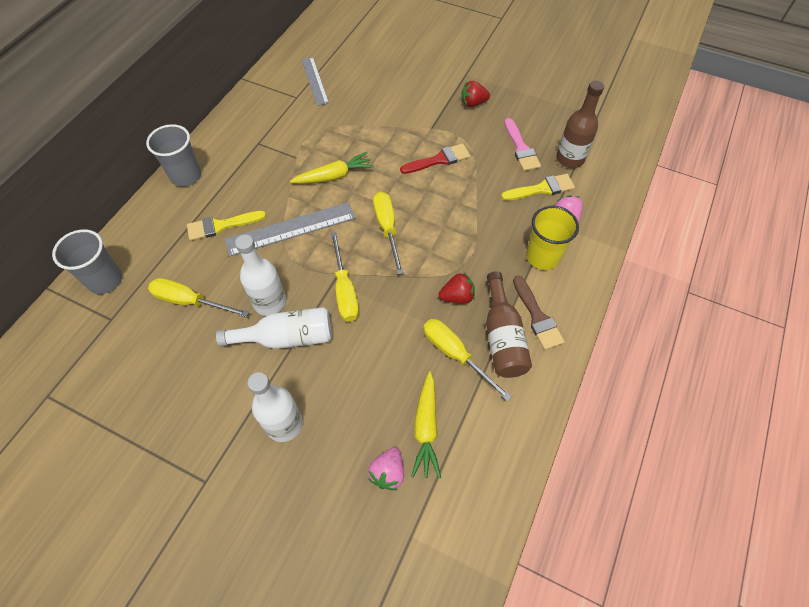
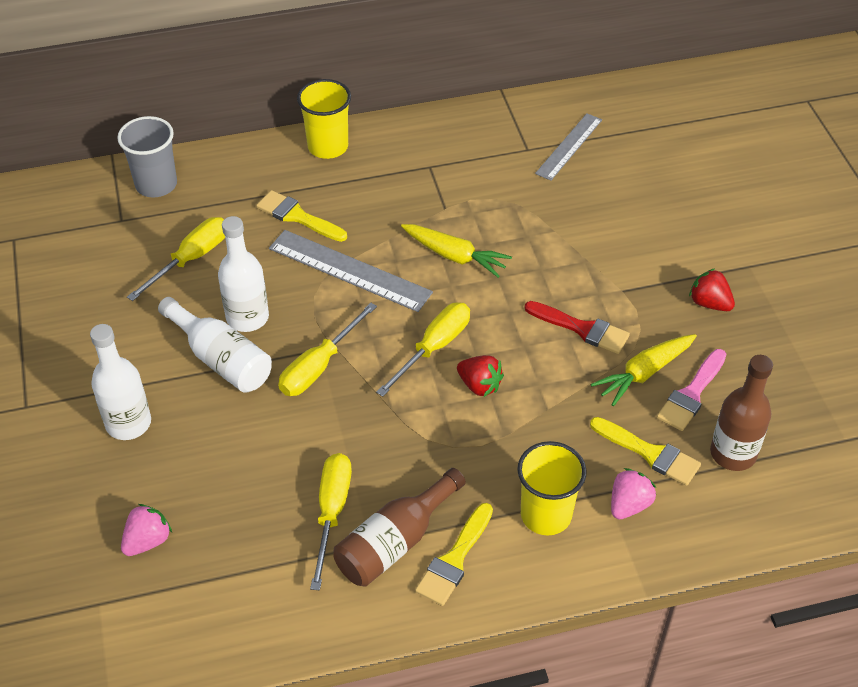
camera: 50 degrees right, 10 degrees down
grey cup [146,124,201,187] -> yellow cup [297,79,351,159]
yellow screwdriver [148,278,249,317] -> yellow screwdriver turned 60 degrees clockwise [127,217,225,301]
pink strawberry [368,447,404,490] -> pink strawberry turned 150 degrees clockwise [121,504,172,556]
yellow carrot [411,371,441,479] -> yellow carrot moved to [591,334,697,406]
red strawberry [439,273,475,304] -> red strawberry moved to [457,355,504,397]
brown brush [513,276,565,350] -> yellow brush [415,503,493,606]

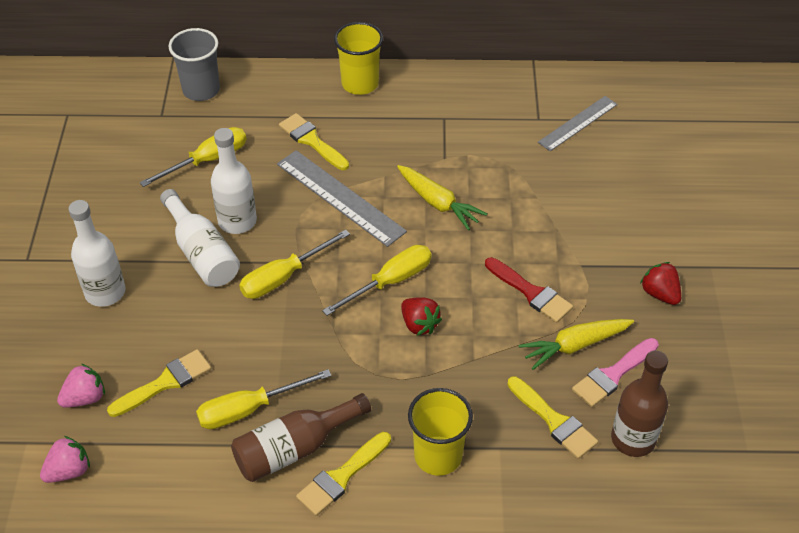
camera: 15 degrees right, 0 degrees up
yellow screwdriver [310,453,352,591] -> yellow screwdriver turned 135 degrees counterclockwise [196,369,331,429]
pink strawberry [611,468,656,520] -> pink strawberry moved to [40,436,90,483]
none -> yellow brush [107,349,211,417]

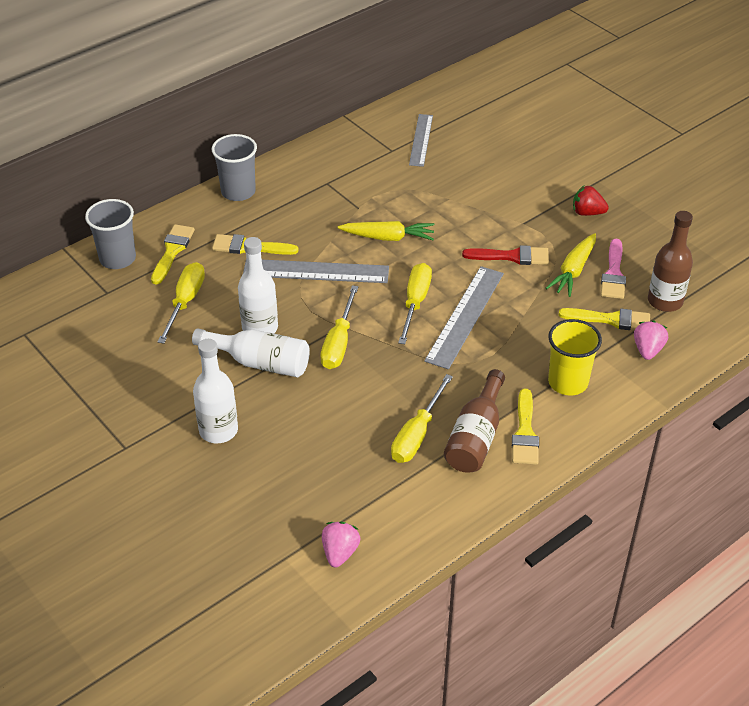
camera: 40 degrees left, 5 degrees down
pink strawberry [57,364,105,408] -> pink strawberry moved to [634,321,668,360]
yellow brush [107,349,211,417] -> yellow brush moved to [151,224,195,284]
yellow cup [334,22,383,95] -> grey cup [212,134,257,201]
red strawberry [401,297,442,335] -> grey ruler [424,266,504,369]

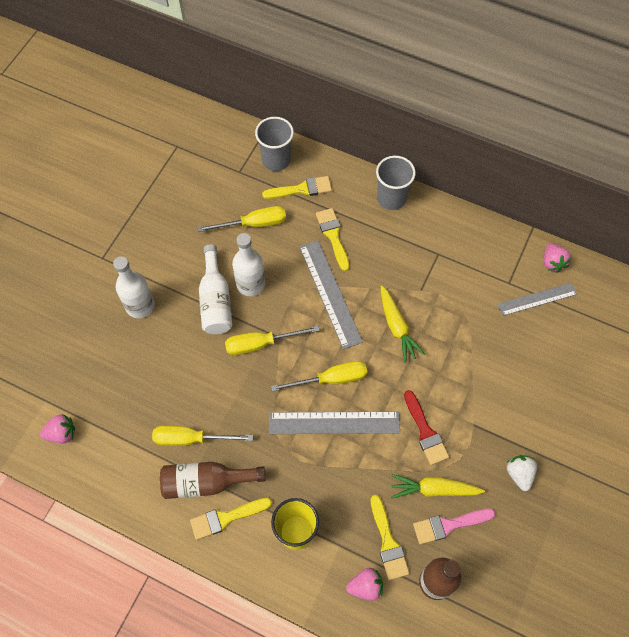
camera: 65 degrees right, 20 degrees up
red strawberry [573,186,609,216] -> white strawberry [507,455,537,491]
none -> pink strawberry [544,243,572,273]

